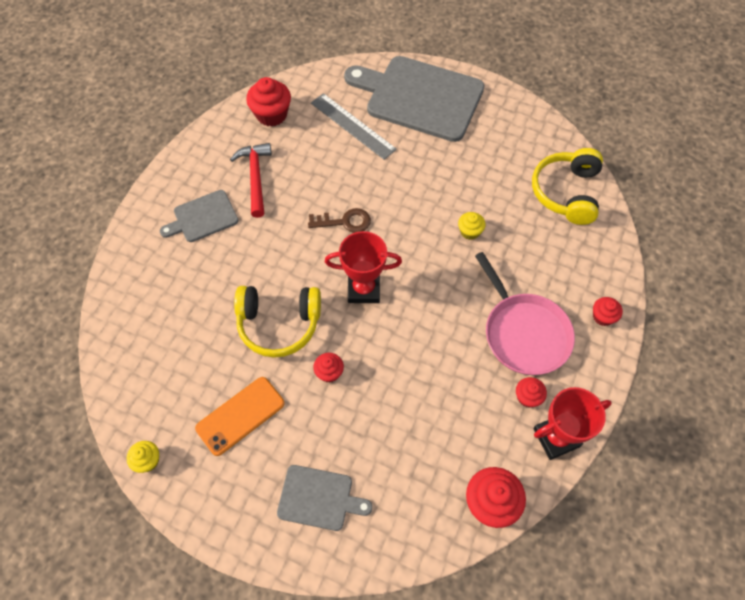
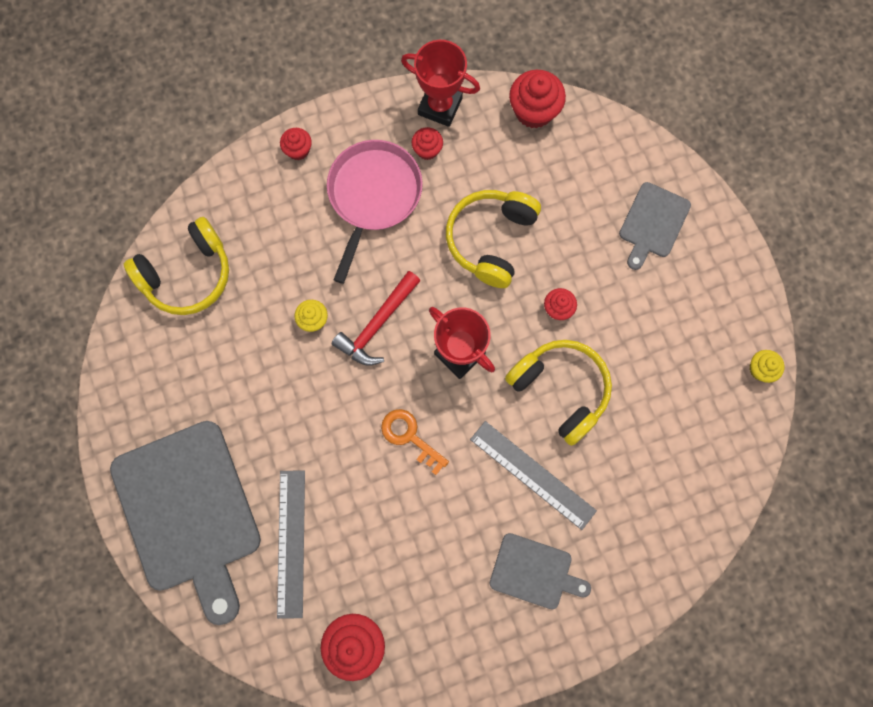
camera: 135 degrees left, 15 degrees up
orange phone [195,377,285,456] -> none
red hammer [230,143,272,218] -> red hammer moved to [331,271,421,366]
grey cutting board [277,465,372,531] -> grey cutting board turned 120 degrees counterclockwise [619,182,691,270]
brown key [308,208,371,233] -> orange key [381,409,449,475]
none -> yellow headphones [446,190,541,288]
none -> grey ruler [470,421,597,530]

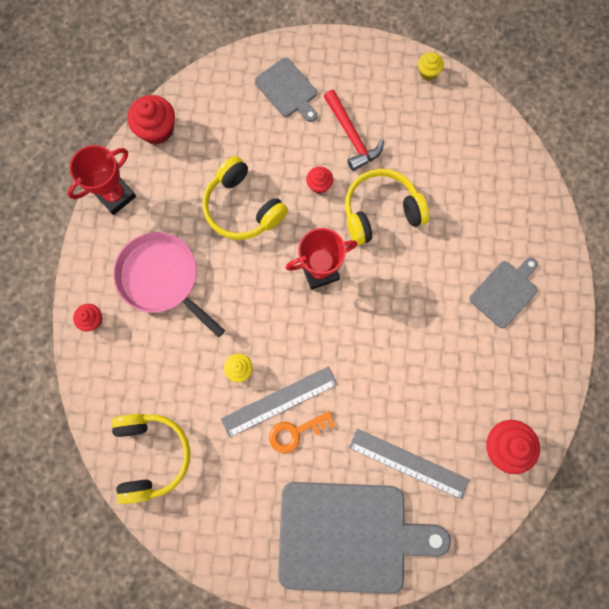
camera: 65 degrees left, 0 degrees up
red hammer [331,271,421,366] -> red hammer moved to [323,90,384,171]
orange key [381,409,449,475] -> orange key moved to [269,411,335,453]
red cupcake [412,127,443,160] -> none
grey ruler [470,421,597,530] -> grey ruler moved to [221,366,337,438]

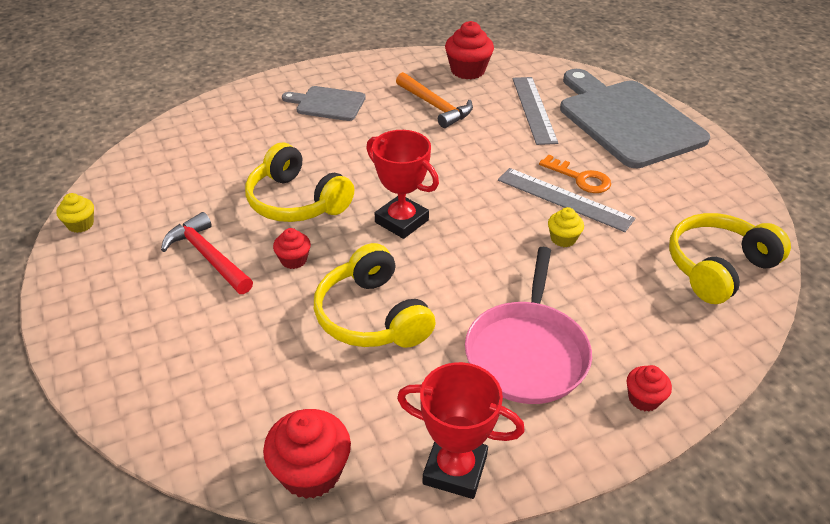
camera: 120 degrees left, 35 degrees down
yellow headphones [202,156,288,240] -> yellow headphones turned 135 degrees clockwise [314,243,436,348]
grey cutting board [255,58,317,122] -> none
red hammer [323,90,384,171] -> red hammer turned 75 degrees counterclockwise [161,212,253,294]
none -> orange hammer [396,72,473,128]

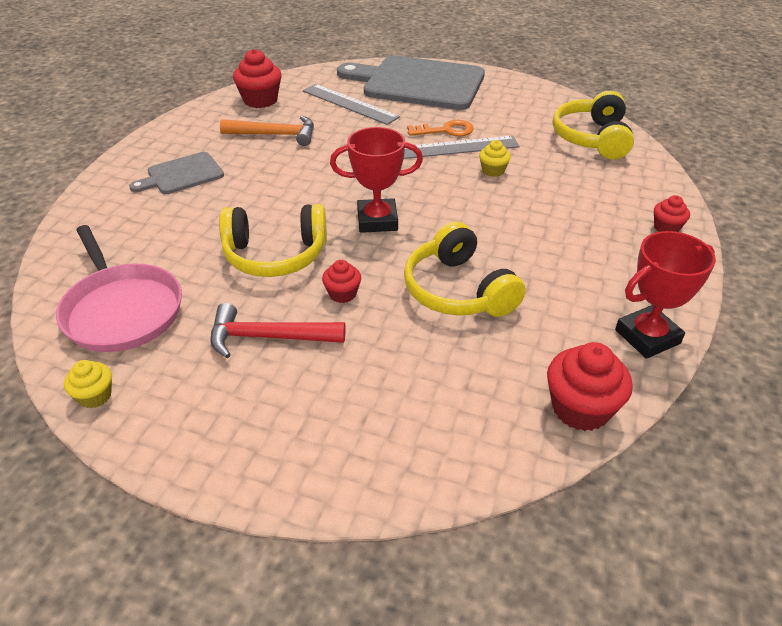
camera: 45 degrees left, 0 degrees up
yellow headphones [314,243,436,348] -> yellow headphones turned 45 degrees clockwise [404,222,526,317]
pink pan [465,247,592,404] -> pink pan moved to [56,225,182,352]

